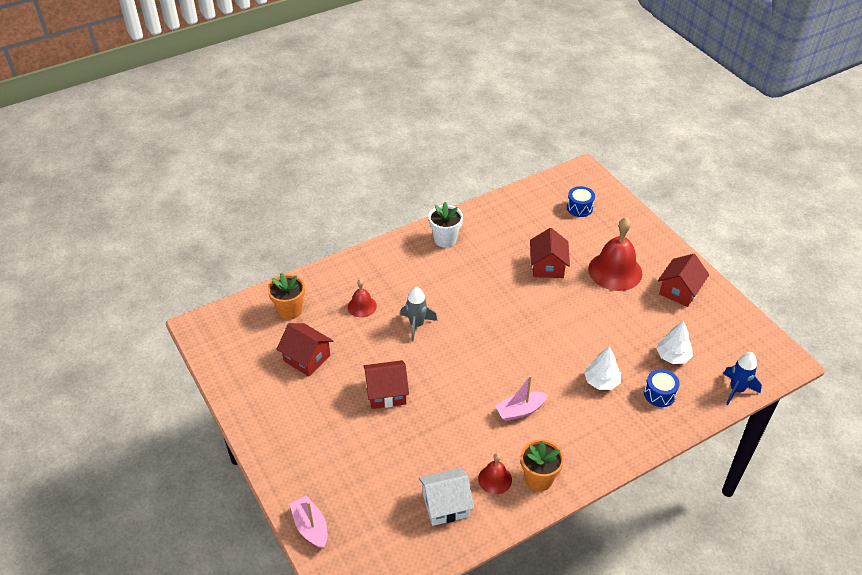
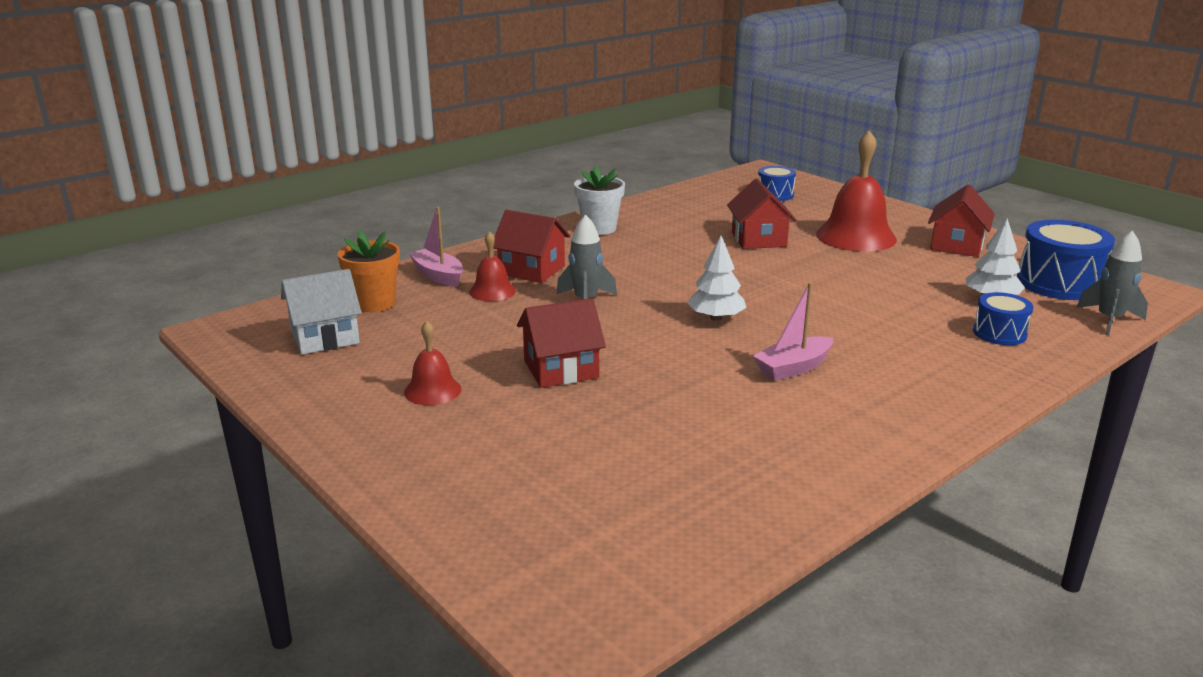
camera: 10 degrees left, 20 degrees down
red house [276,323,333,376] -> red house moved to [493,210,570,283]
pink boat [290,495,327,549] -> pink boat moved to [409,207,463,287]
white house [419,468,474,526] -> white house moved to [281,269,362,355]
red bell [478,453,512,494] -> red bell moved to [404,321,461,405]
orange flower pot [521,439,564,491] -> none
white tree [584,346,621,390] -> white tree moved to [687,236,746,321]
blue rocket [723,352,762,405] -> grey rocket [1076,230,1148,335]
none -> blue drum [1017,220,1115,300]

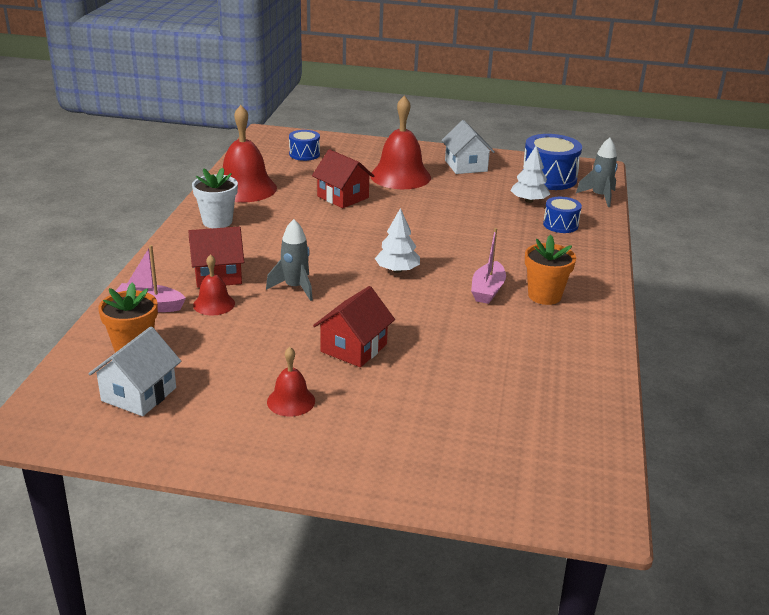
camera: 40 degrees left, 5 degrees up
red house [928,184,995,257] -> white house [442,120,495,174]
none -> red bell [223,105,277,202]
none -> orange flower pot [525,234,576,305]

